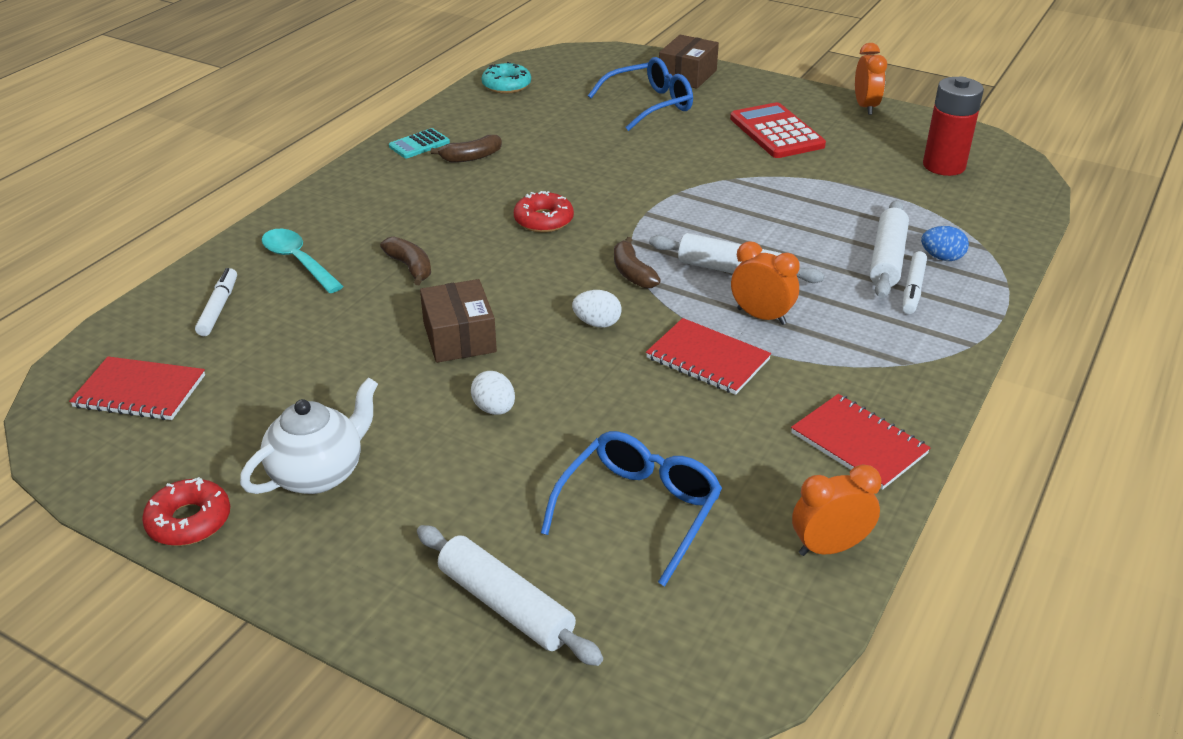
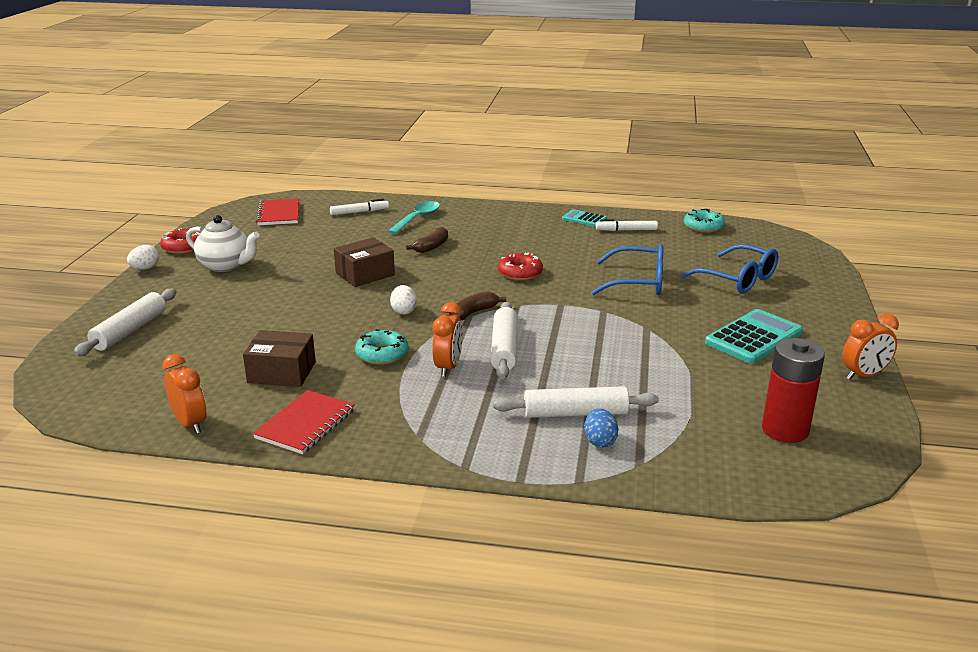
camera: 70 degrees right, 10 degrees down
brown banana [431,135,502,162] -> none
white egg [471,371,515,415] -> white egg moved to [127,245,159,270]
blue glasses [541,431,722,586] -> blue glasses moved to [591,245,664,295]
red notebook [646,318,771,395] -> turquoise donut [355,329,409,365]
brown box [659,35,719,89] -> brown box moved to [243,330,316,387]
red calculator [730,102,826,158] -> turquoise calculator [705,309,803,364]
white marker [903,251,927,314] -> white marker moved to [596,219,658,231]

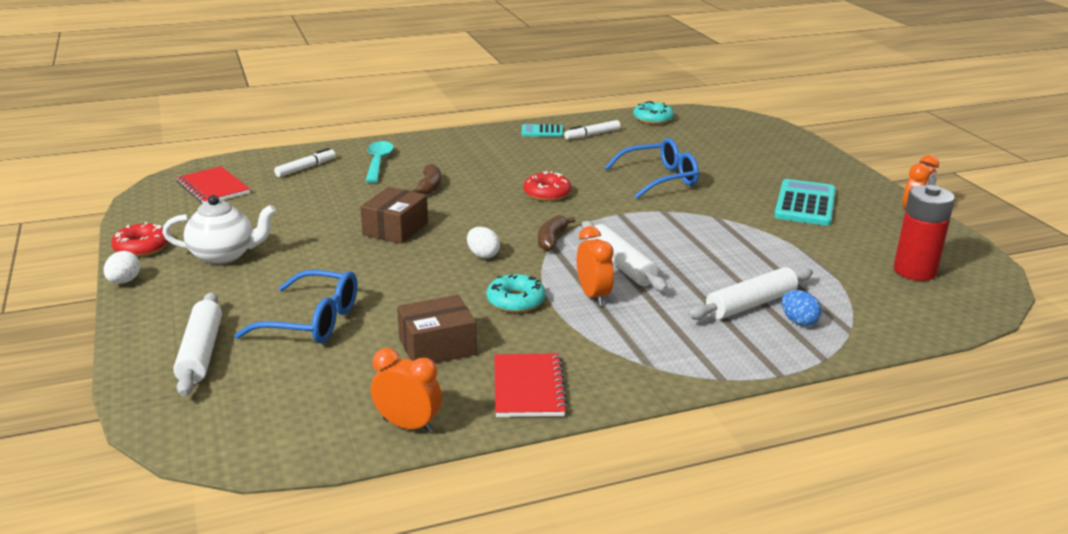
camera: 30 degrees left, 0 degrees up
blue glasses [680,244,778,294] -> blue glasses moved to [235,270,358,343]

